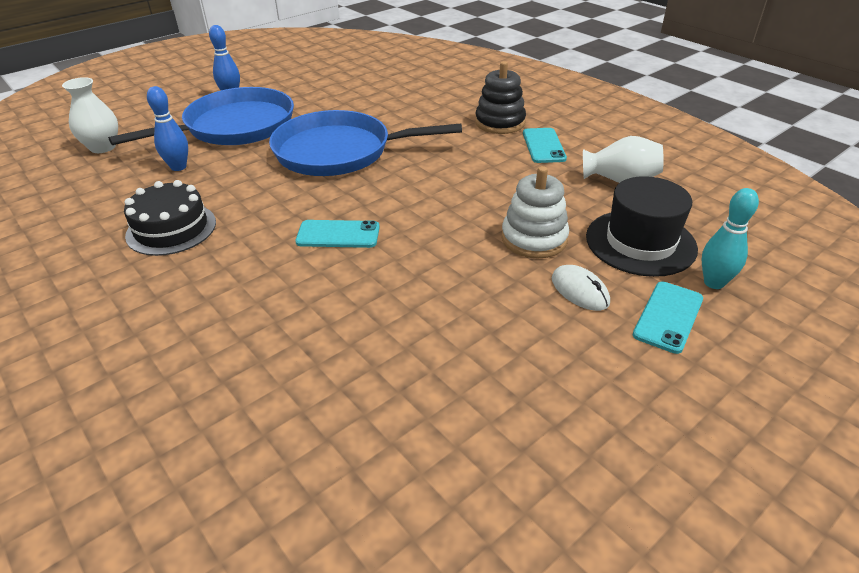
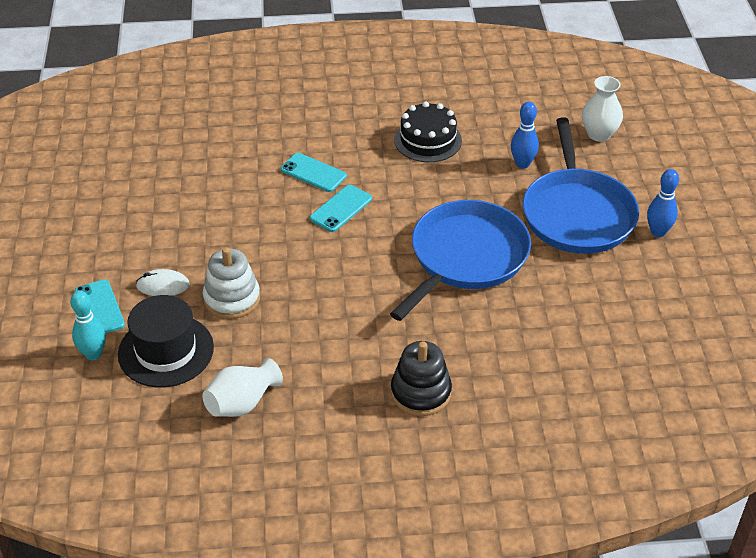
camera: 125 degrees right, 5 degrees up
turquoise phone [523,128,567,163] -> turquoise phone moved to [281,153,347,192]

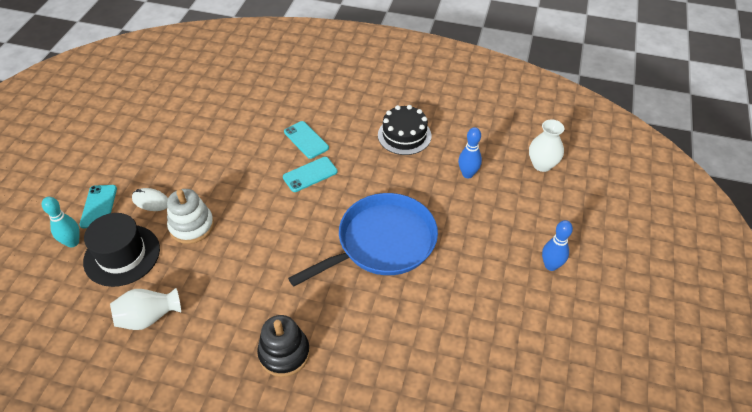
camera: 20 degrees right, 5 degrees up
blue pan [523,117,639,254] -> none

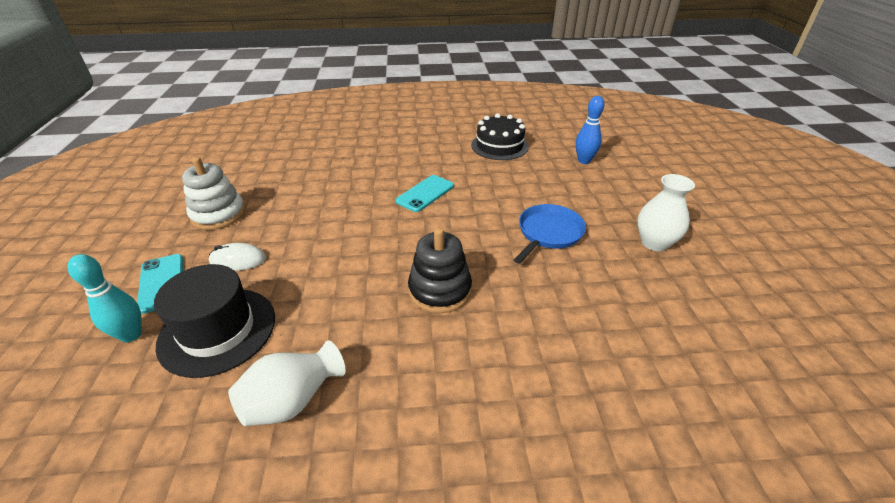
camera: 20 degrees left, 10 degrees down
white stacking toy [167,189,214,244] -> white stacking toy moved to [182,157,245,230]
black stacking toy [257,315,310,377] -> black stacking toy moved to [408,228,472,313]
turquoise phone [284,121,329,159] -> none
blue pan [288,193,438,287] -> blue pan [514,204,586,264], size x0.56
white vase [529,119,564,172] -> white vase moved to [637,174,695,251]
blue bowling pin [542,220,573,271] -> none

